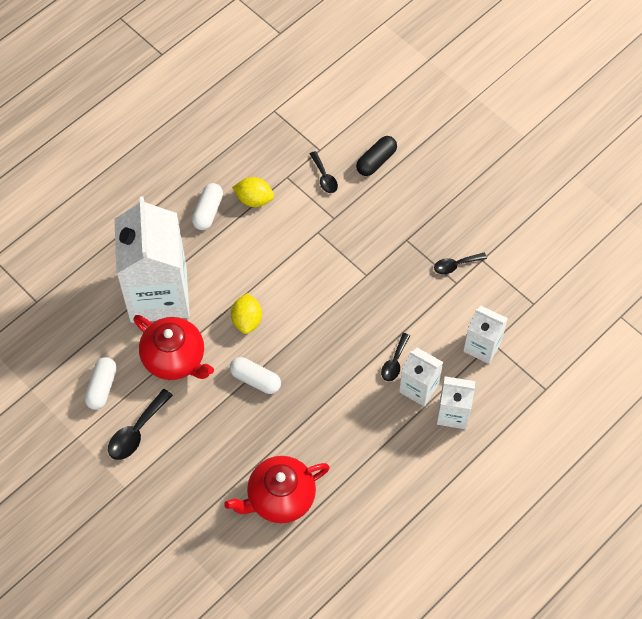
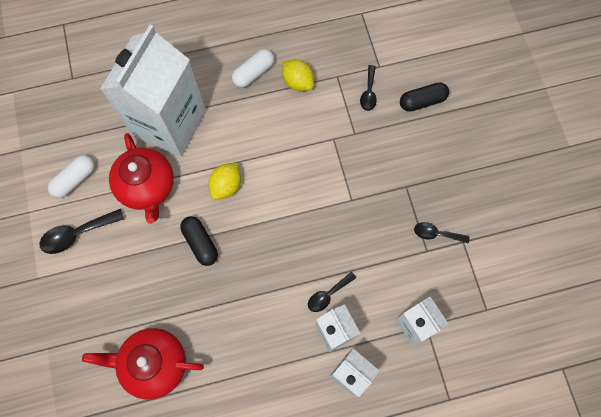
camera: 30 degrees right, 10 degrees up
white capsule [230,357,281,394] -> black capsule [180,216,218,266]

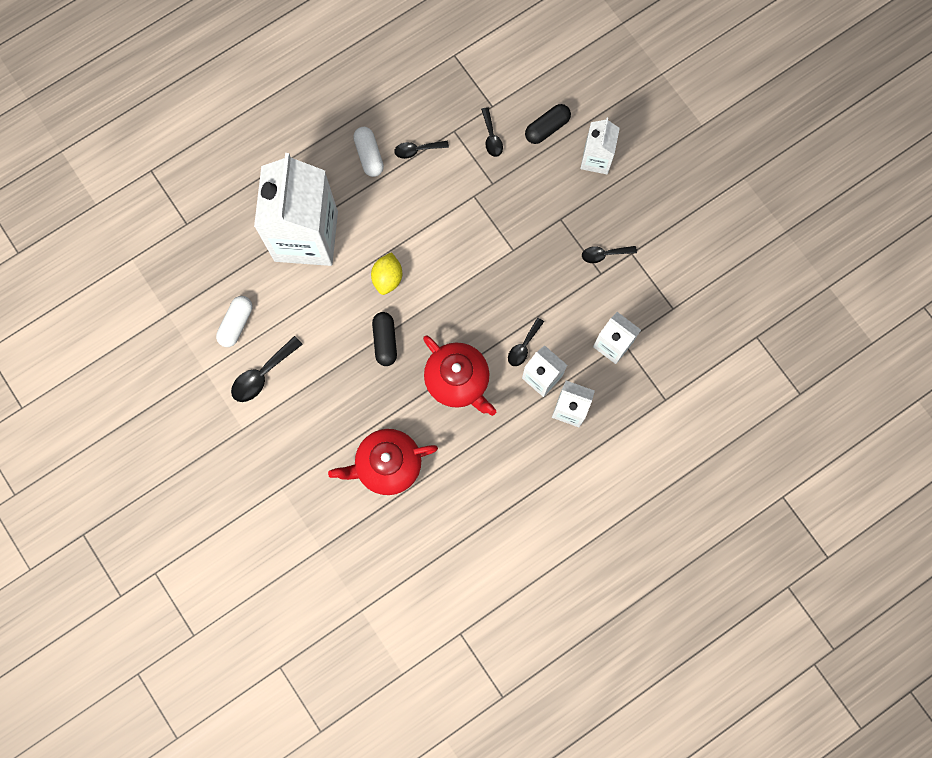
camera: 20 degrees left, 5 degrees up
red teapot [109,133,174,224] -> red teapot moved to [423,335,496,416]
black capsule [180,216,218,266] -> black capsule turned 45 degrees clockwise [372,312,397,366]
white capsule [232,49,274,88] -> white capsule turned 45 degrees counterclockwise [353,127,384,177]
yellow lemon [282,59,314,91] -> black spoon [394,141,449,159]
none -> white carton [580,118,620,174]

